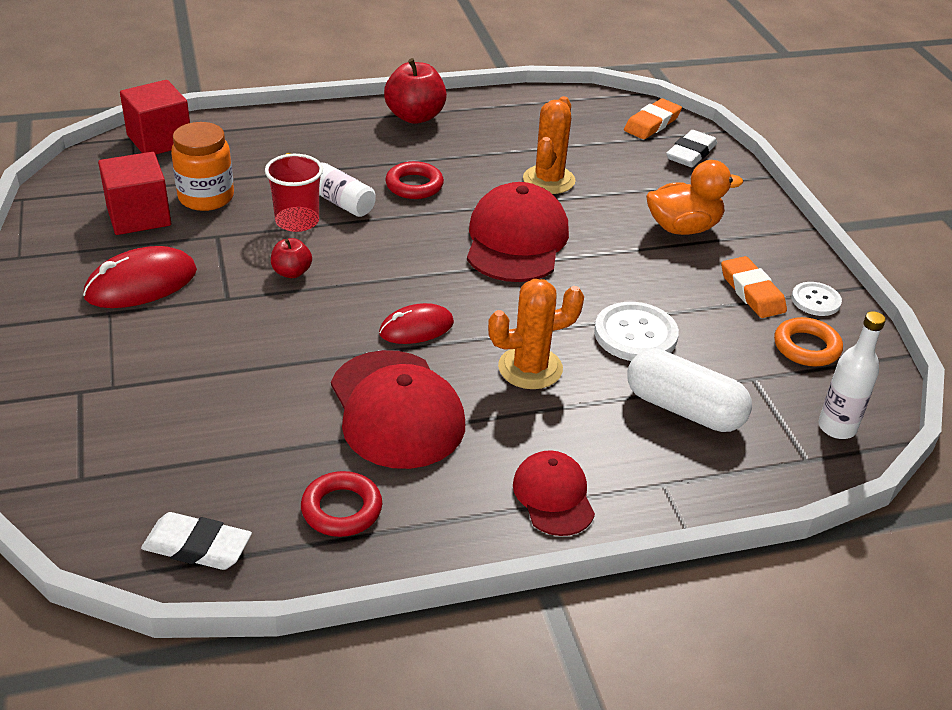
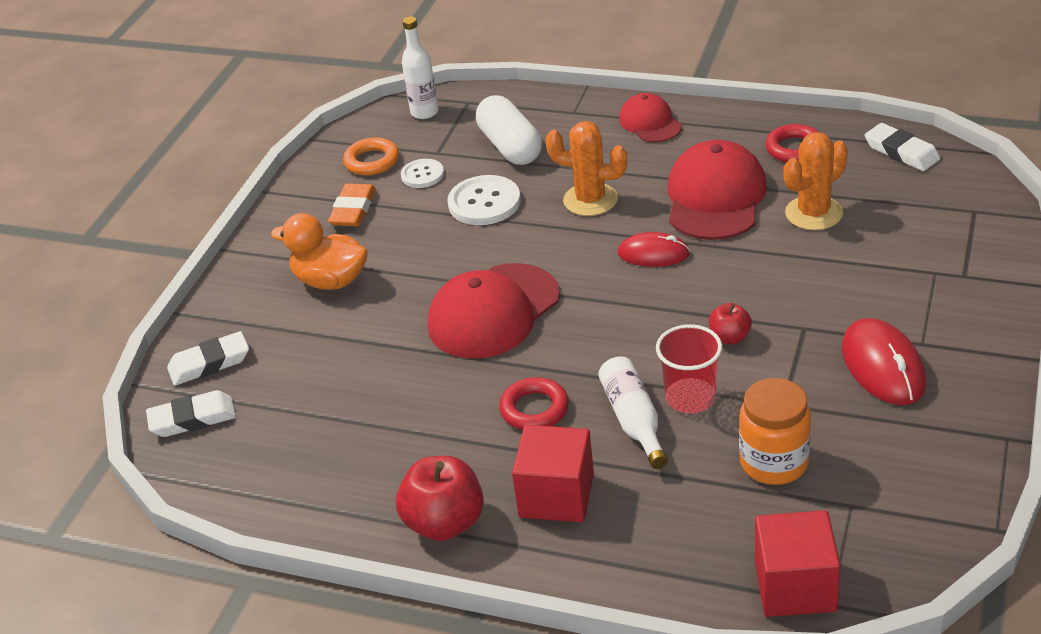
camera: 140 degrees left, 0 degrees up
red mouse [83,246,197,308] -> red mouse turned 75 degrees clockwise [842,318,927,405]
red cube [98,152,171,235] -> red cube moved to [512,425,594,522]
red cap [513,450,595,536] -> red cap turned 135 degrees clockwise [619,93,682,142]
orange cactus [523,96,576,194] -> orange cactus moved to [784,132,848,230]
orange eraser [624,99,682,139] -> white eraser [146,390,236,437]
white button [791,282,842,316] -> white button moved to [401,159,444,188]

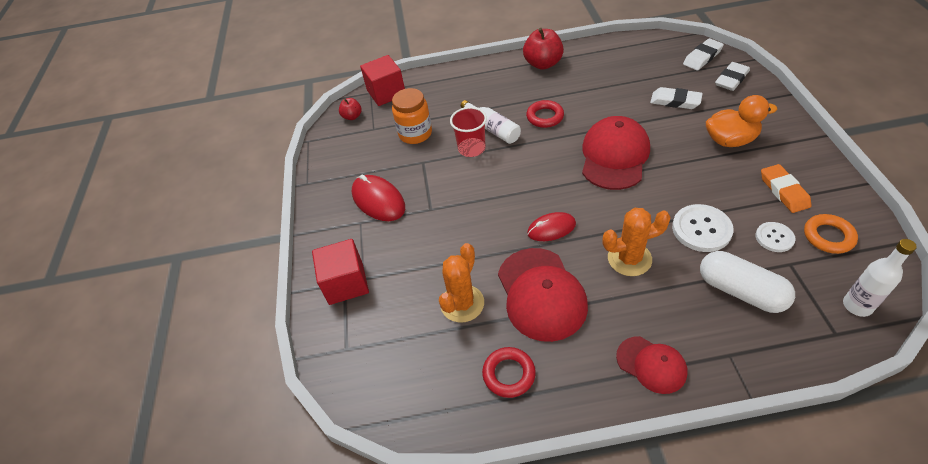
camera: 155 degrees right, 10 degrees up
red cube [512,425,594,522] -> red cube moved to [312,239,369,305]
red apple [709,303,752,344] -> red apple moved to [339,98,362,120]
white eraser [865,123,940,171] -> white eraser moved to [650,87,703,109]

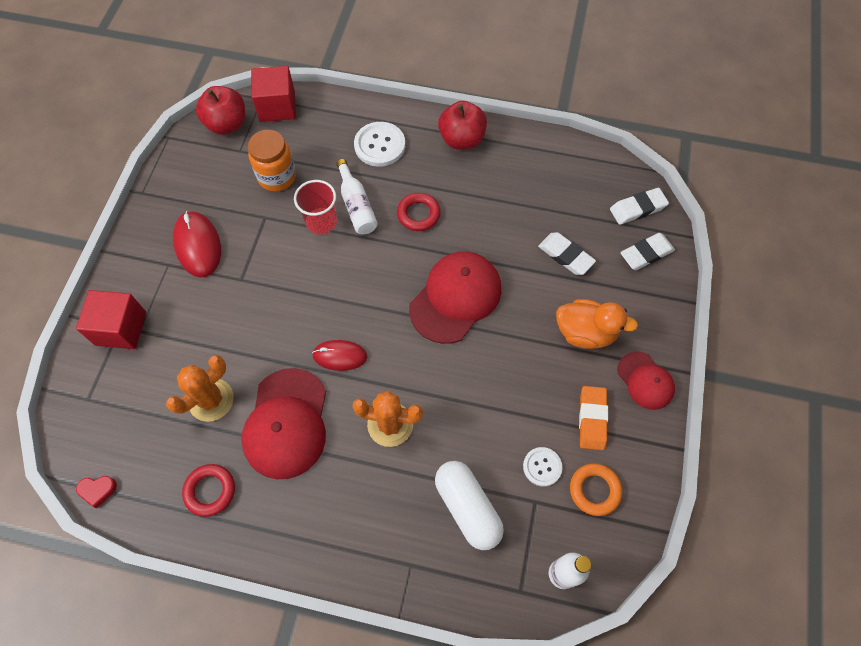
camera: 15 degrees right, 15 degrees up
red apple [339,98,362,120] -> red apple [196,86,245,135], size x1.82
red cap [616,336,687,394] -> red cap moved to [617,351,675,410]
white button [672,204,734,252] -> white button moved to [354,122,405,167]
none -> red heart [76,476,117,508]

